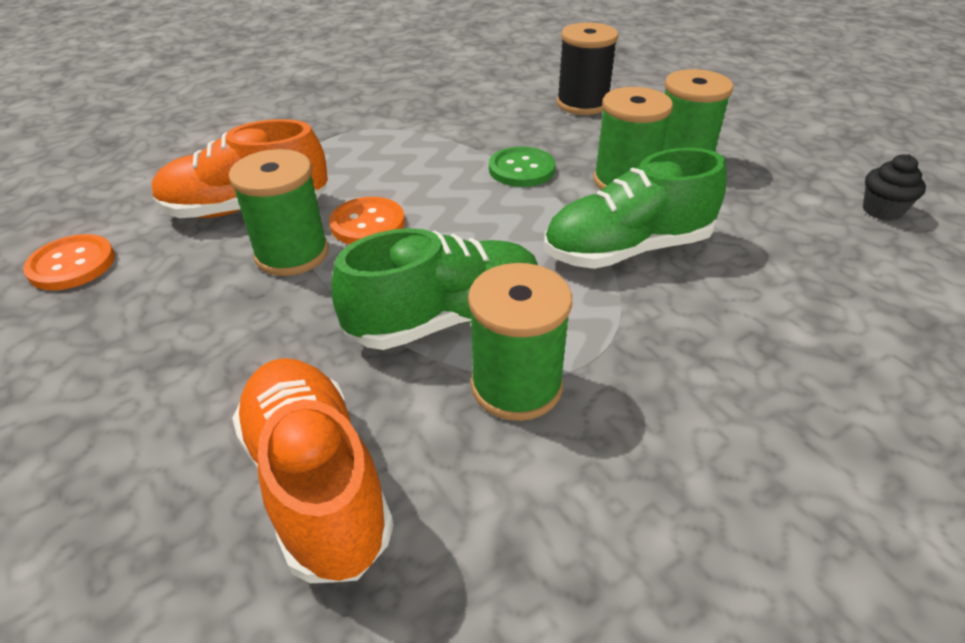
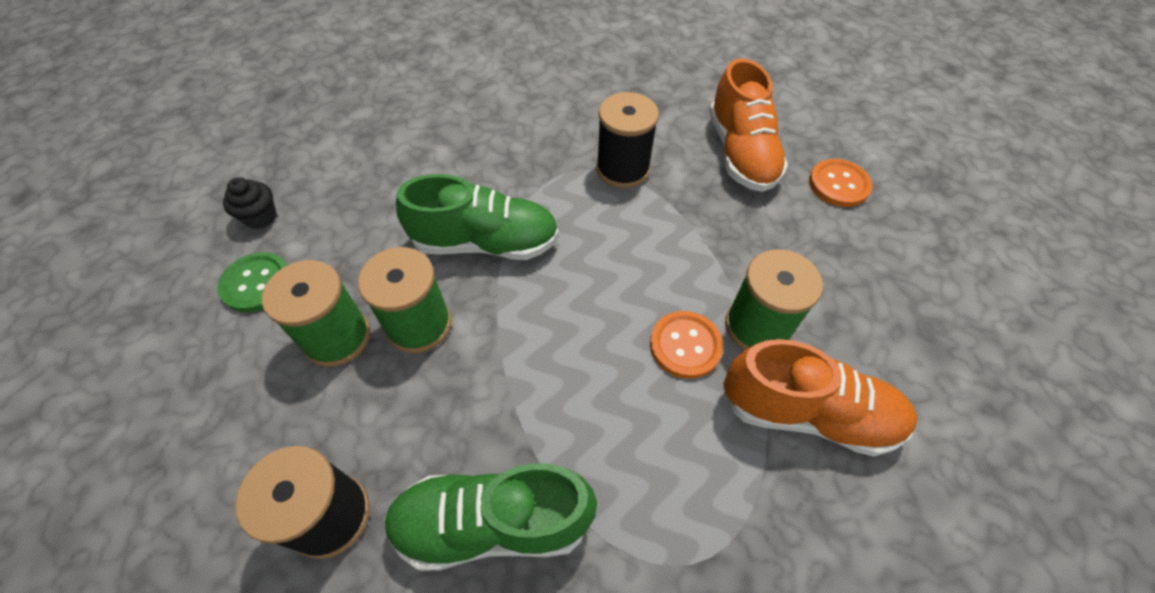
camera: 160 degrees left, 15 degrees up
orange button [23,234,115,290] -> orange button moved to [809,159,873,207]
green shoe [331,228,538,350] -> green shoe moved to [384,463,597,571]
green spool [468,263,572,421] -> black spool [596,92,659,188]
green button [489,147,555,187] -> green button moved to [217,252,288,312]

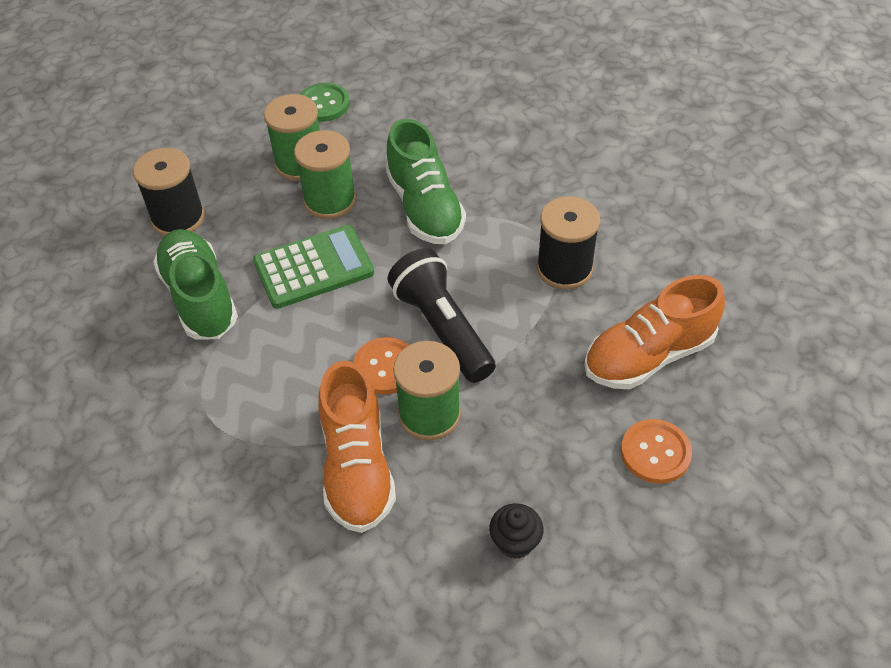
camera: 70 degrees right, 5 degrees down
black cupcake [223,177,277,229] -> black cupcake moved to [489,503,544,559]
none -> green calculator [253,225,374,309]
none -> black flashlight [387,248,496,383]

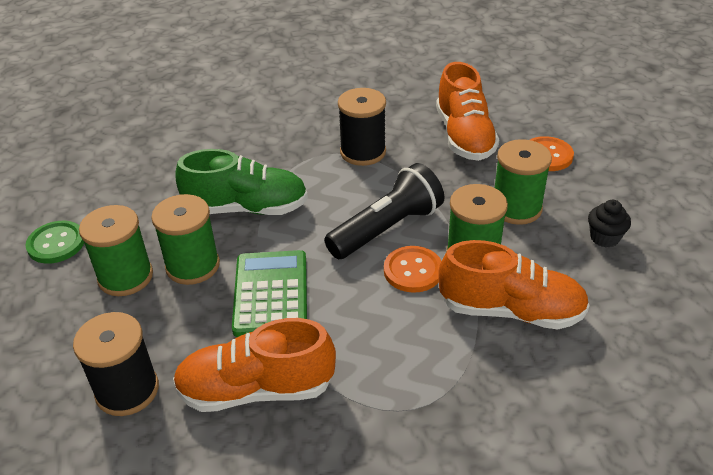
camera: 70 degrees left, 10 degrees down
green shoe [153,229,238,340] -> orange shoe [173,318,336,412]
black flashlight [387,248,496,383] -> black flashlight turned 150 degrees clockwise [324,163,444,259]
none -> green spool [495,139,552,225]

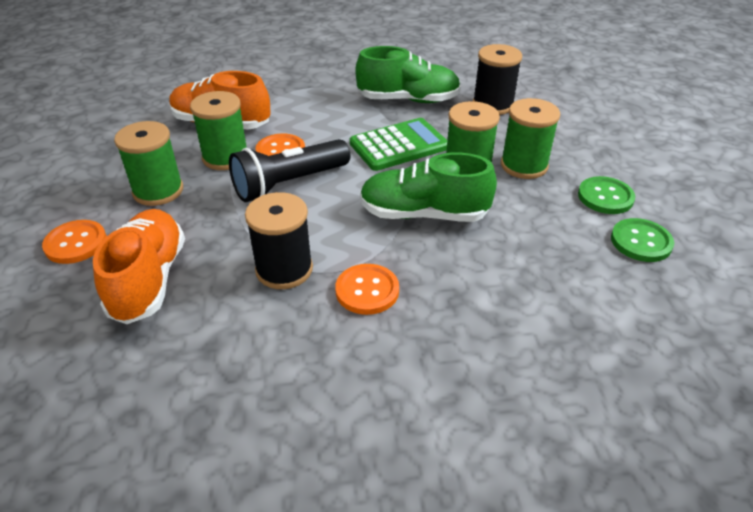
camera: 175 degrees left, 0 degrees up
orange shoe [173,318,336,412] -> green shoe [355,46,461,103]
green calculator [232,250,307,337] -> green calculator turned 120 degrees counterclockwise [350,118,448,171]
black cupcake [588,200,631,248] -> none
none -> orange button [335,264,399,315]
none -> green button [611,218,674,262]

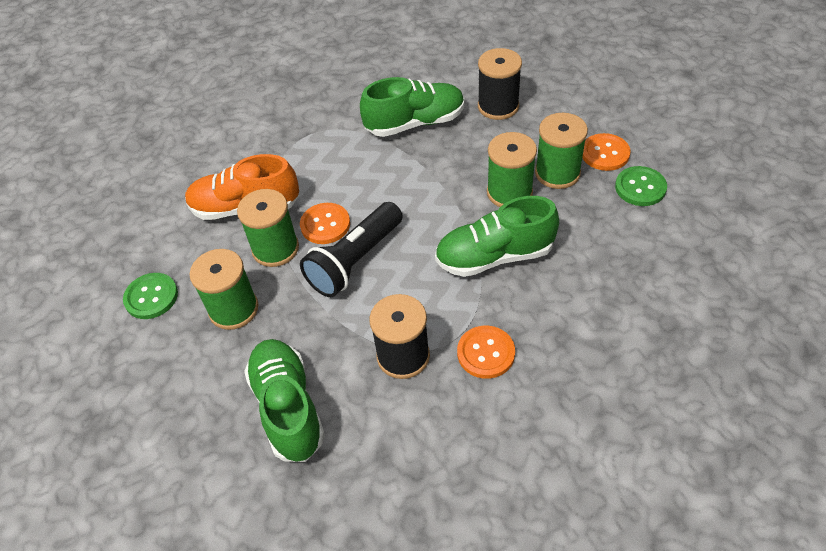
camera: 15 degrees left, 10 degrees up
orange button [42,220,107,264] -> orange button moved to [582,133,631,171]
orange shoe [93,209,185,324] -> green shoe [244,339,325,462]
green calculator [350,118,448,171] -> none
green button [611,218,674,262] -> green button moved to [123,273,178,319]

